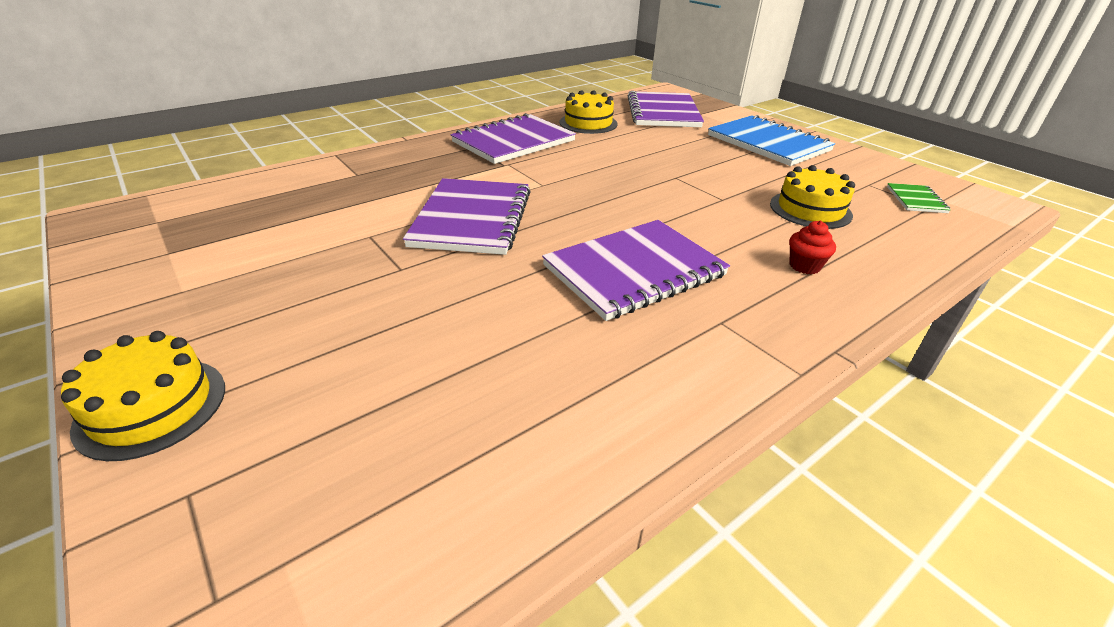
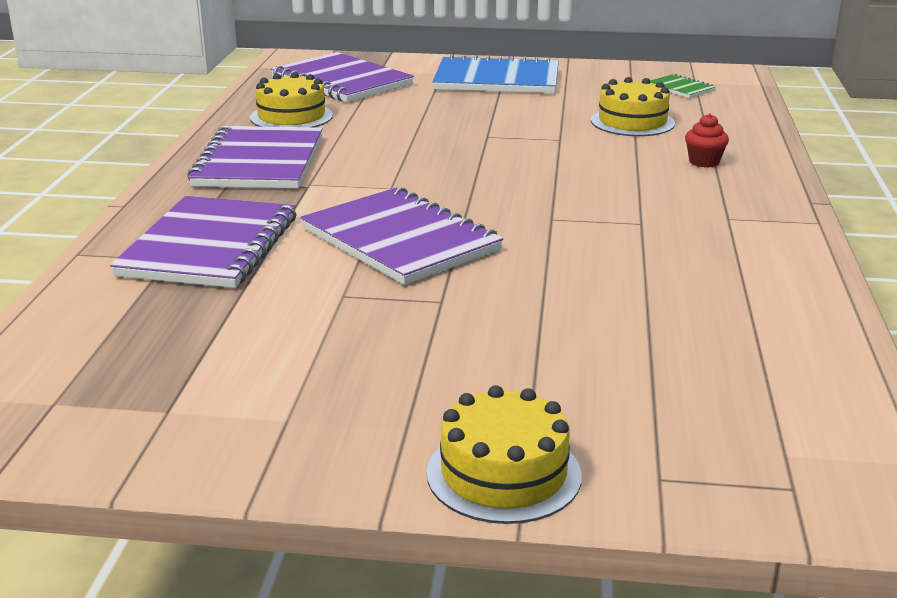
camera: 45 degrees left, 10 degrees down
purple notebook [542,220,730,321] -> purple notebook moved to [110,196,297,288]

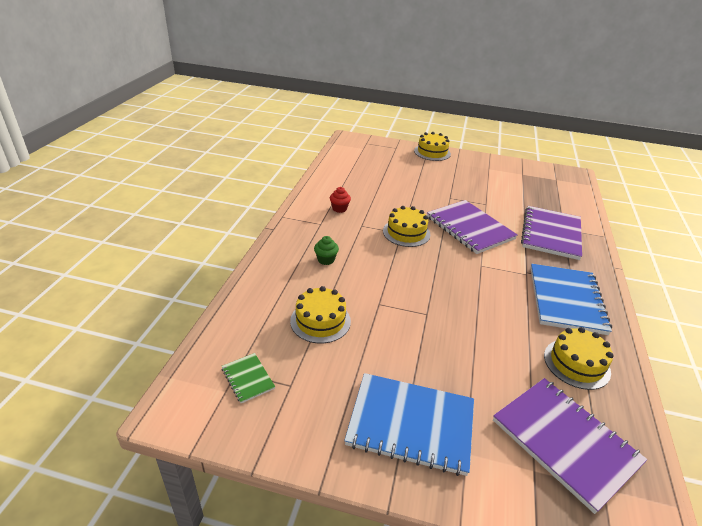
camera: 175 degrees left, 10 degrees up
purple notebook [187,126,323,189] -> blue notebook [530,264,612,335]
red cupcake [685,114,729,168] -> red cupcake moved to [330,187,351,213]
none -> green cupcake [314,236,339,265]
none -> yellow cake [383,206,430,247]

